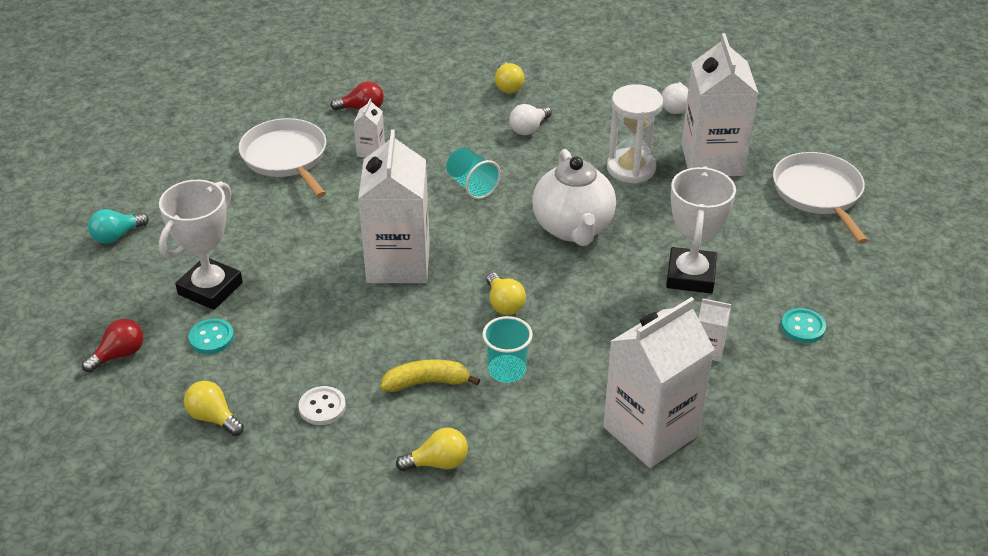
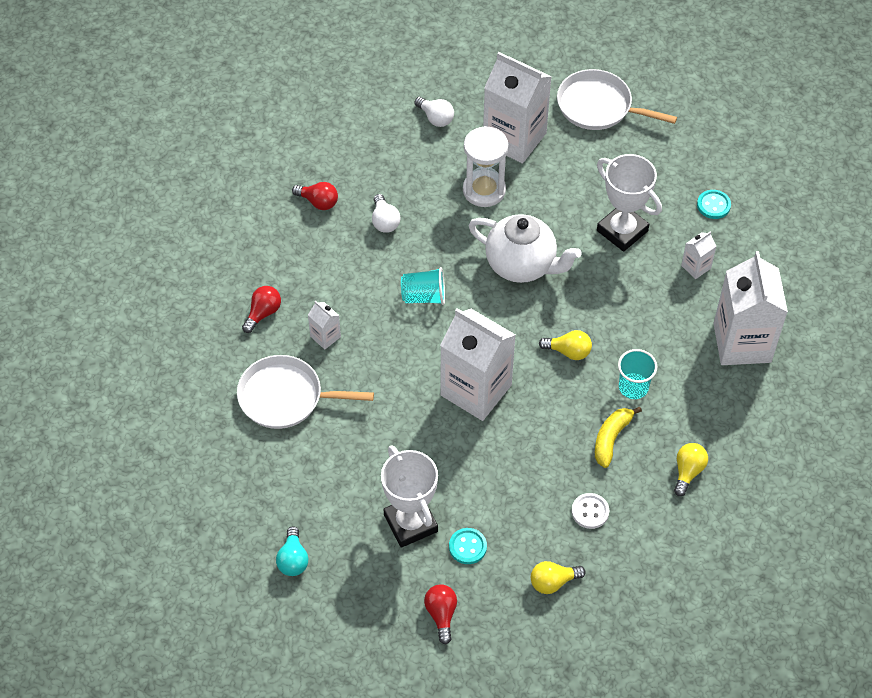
camera: 55 degrees left, 15 degrees up
yellow light bulb [495,62,525,93] -> red light bulb [292,182,338,210]

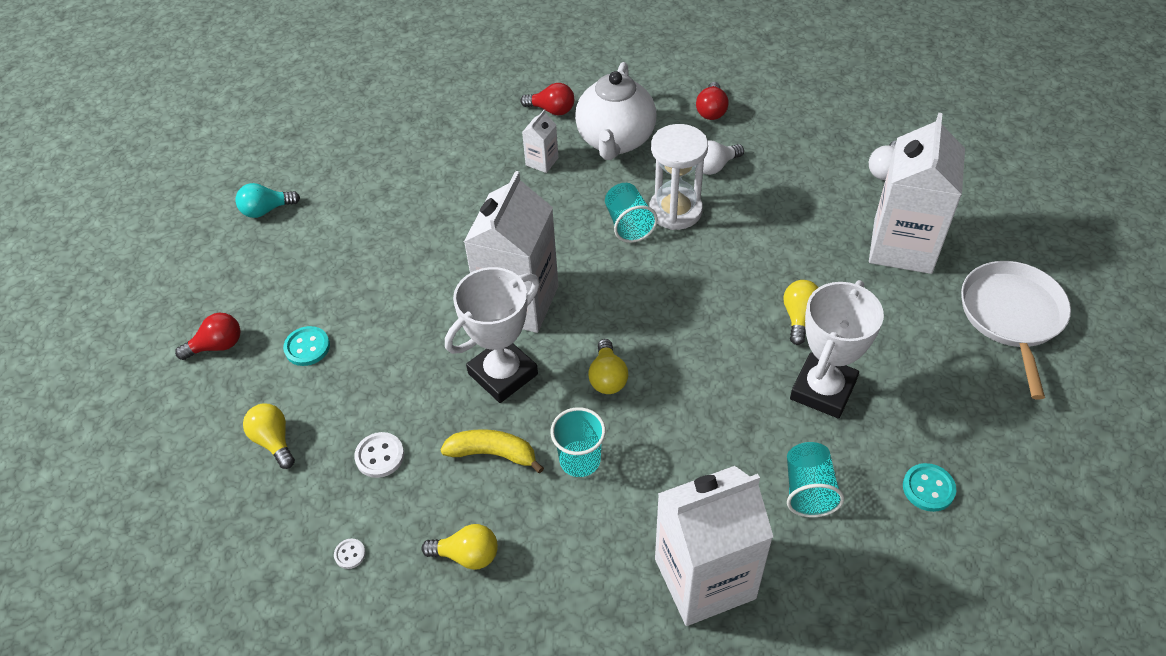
camera: 75 degrees right, 5 degrees down
white pan [237,355,374,429] -> none
white trophy [381,445,438,548] -> white trophy moved to [445,267,540,403]
white hourglass [463,126,508,207] -> white hourglass moved to [649,124,708,230]
white teapot [468,214,581,283] -> white teapot moved to [575,62,656,160]
white carton [681,231,716,279] -> turquoise cup [787,442,844,517]
none -> white button [334,538,366,569]
none -> yellow light bulb [783,280,819,345]

